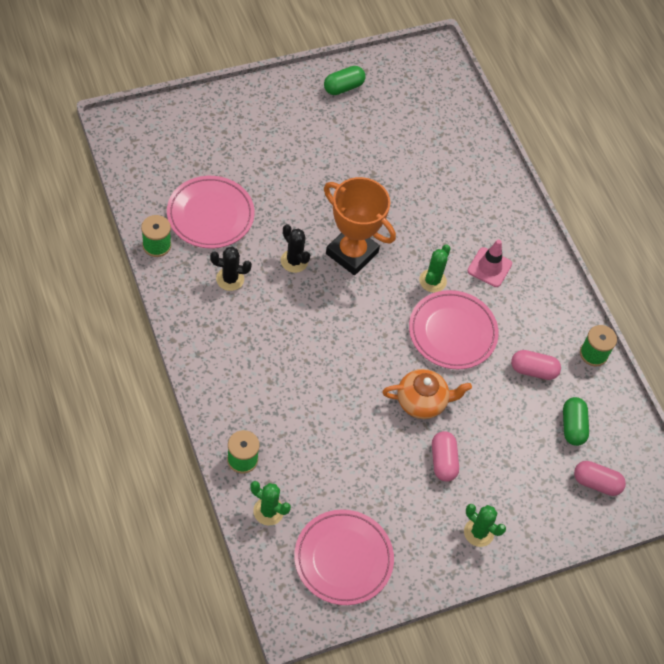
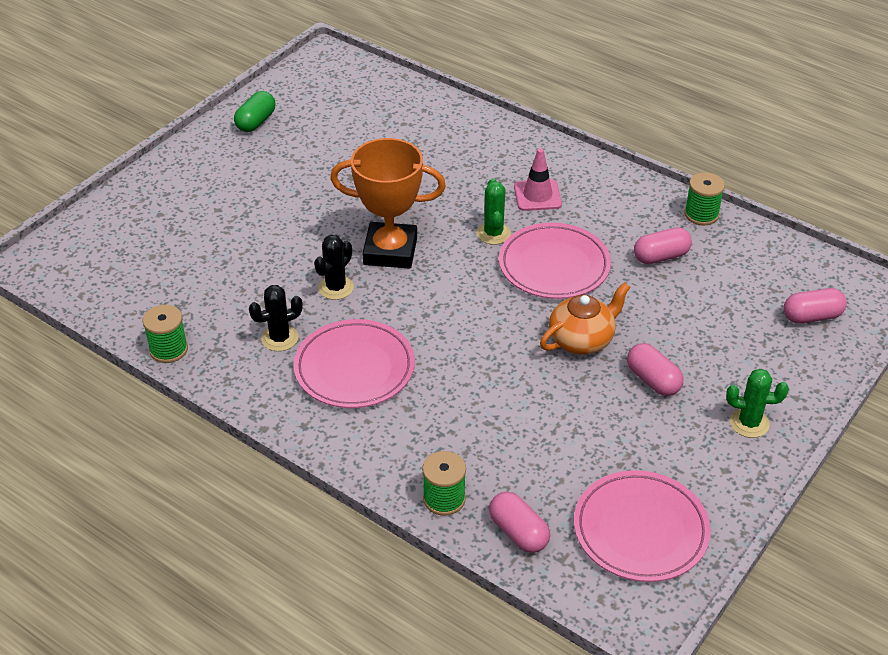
camera: 25 degrees left, 15 degrees down
pink plate [167,176,254,248] -> pink plate moved to [293,319,415,408]
green cactus [250,481,291,526] -> pink capsule [489,491,550,553]
black cactus [281,224,310,273] -> black cactus turned 75 degrees counterclockwise [314,235,354,300]
green capsule [563,397,589,446] -> none

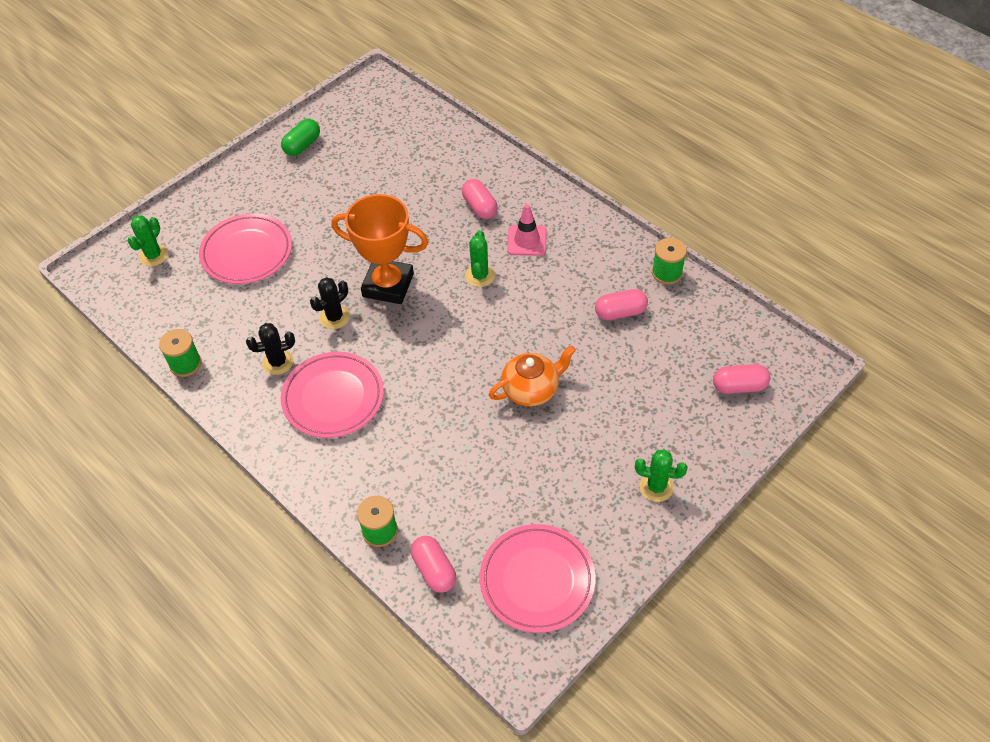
camera: 10 degrees right, 10 degrees up
pink plate [499,223,611,299] -> pink plate moved to [199,213,292,284]
pink capsule [627,343,683,396] -> pink capsule moved to [462,179,498,219]
none -> green cactus [127,216,168,266]

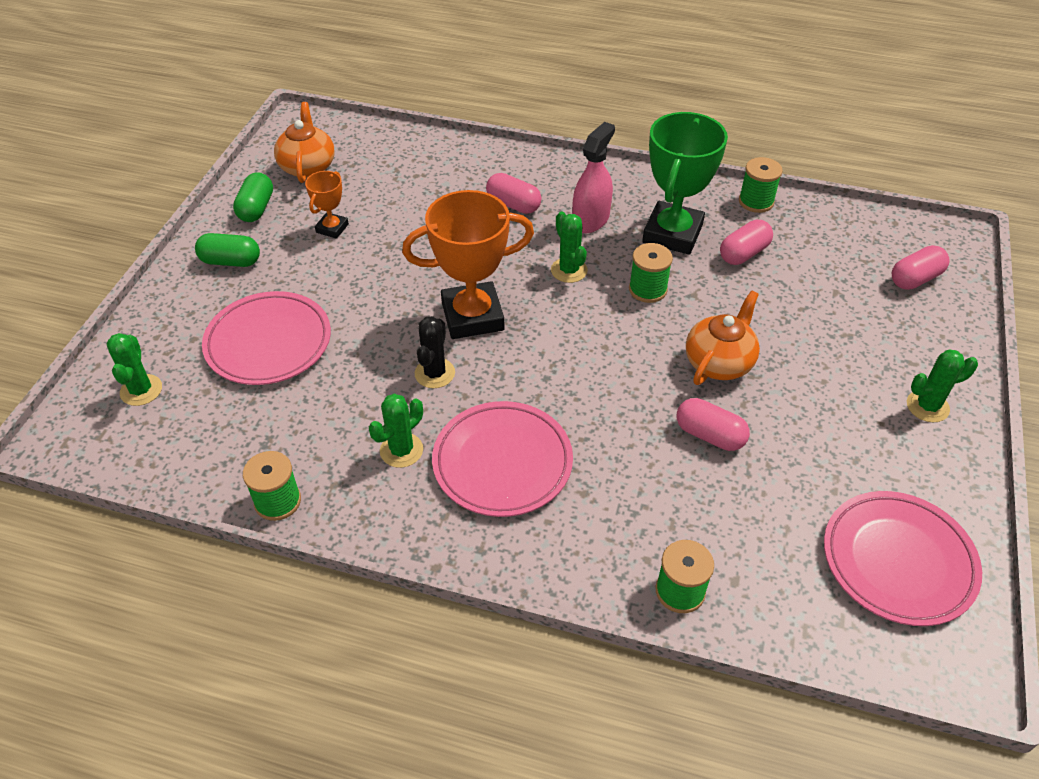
camera: 30 degrees left, 5 degrees down
black cactus [246,323,295,375] -> green cactus [369,394,423,468]
pink capsule [411,536,456,593] -> pink capsule moved to [677,398,750,451]
pink traffic cone [507,204,547,256] -> pink spray bottle [572,122,615,233]
none -> green capsule [195,233,260,267]
none -> orange teapot [274,102,335,183]
none -> orange trophy [305,171,349,239]
none -> green spool [629,243,673,303]
none -> green trophy [642,112,728,255]

